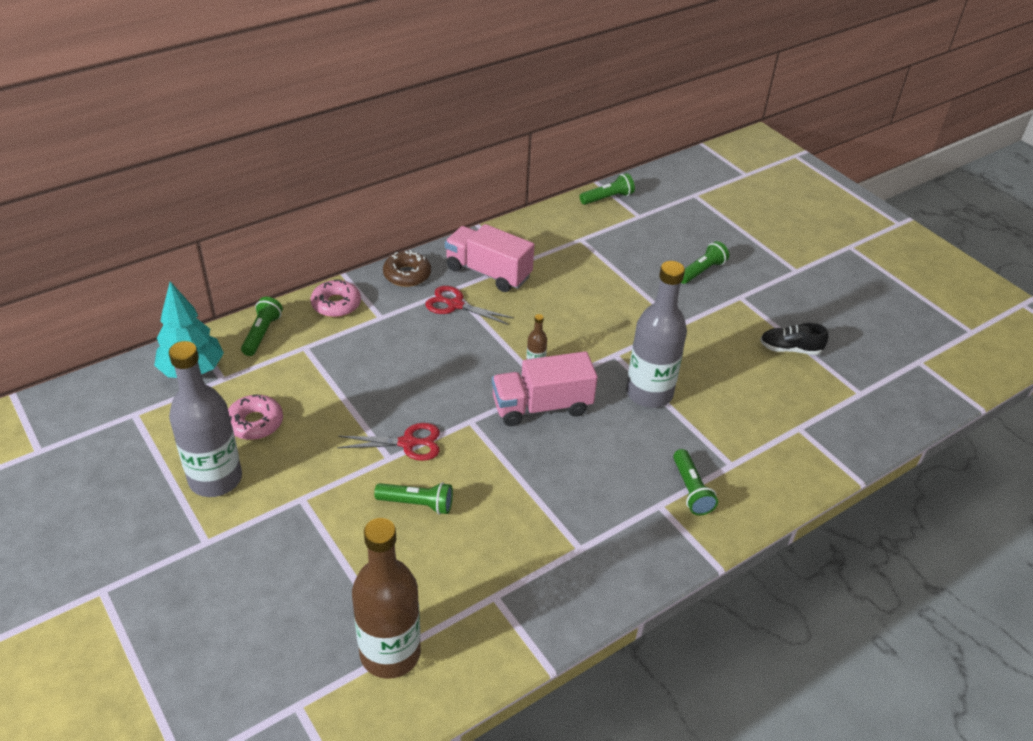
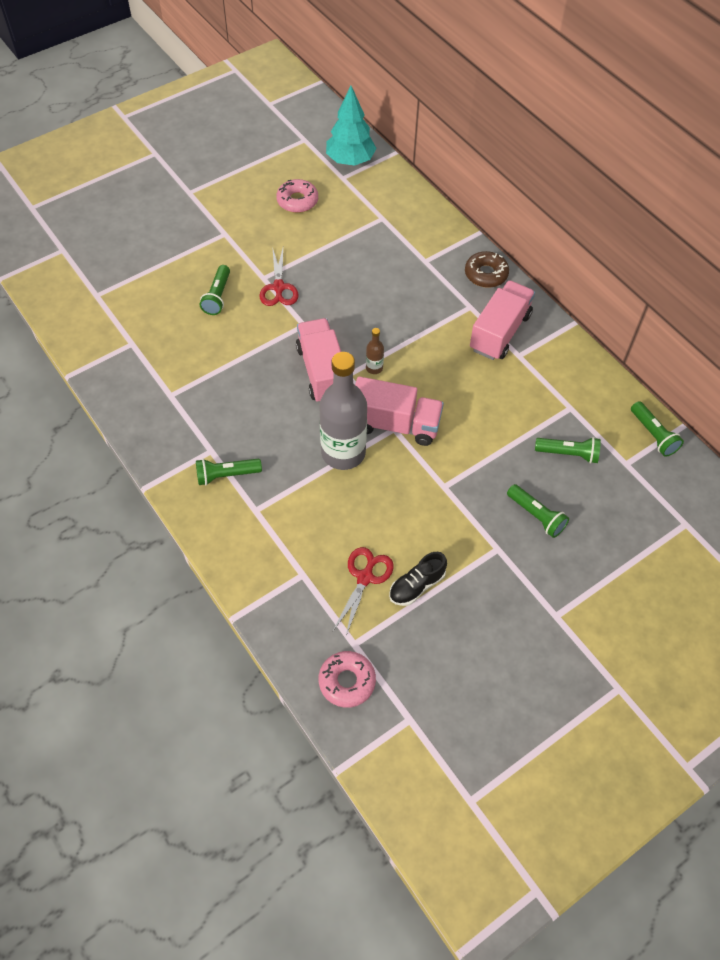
camera: 90 degrees right, 15 degrees up
grey bottle [169,341,242,497] -> none
green flashlight [241,297,283,356] -> green flashlight moved to [535,437,601,463]
pink donut [310,280,361,317] -> pink donut moved to [319,651,376,708]
brown bottle [352,518,421,679] -> none
red scissors [425,286,513,325] -> red scissors moved to [333,547,394,635]
black shoe [760,322,829,355] -> black shoe turned 135 degrees counterclockwise [389,552,447,606]
none -> pink truck [355,376,444,446]

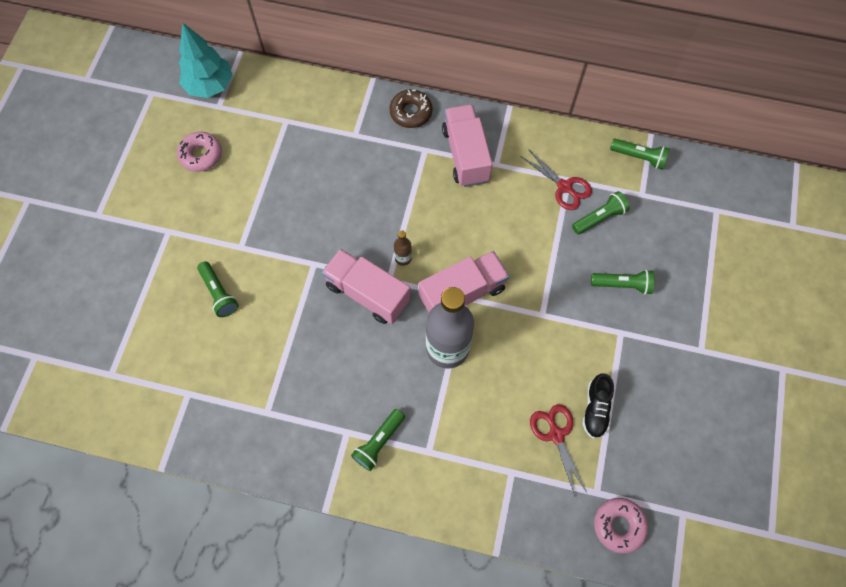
camera: 40 degrees left, 10 degrees up
red scissors [259,247,299,306] -> red scissors moved to [521,149,592,210]

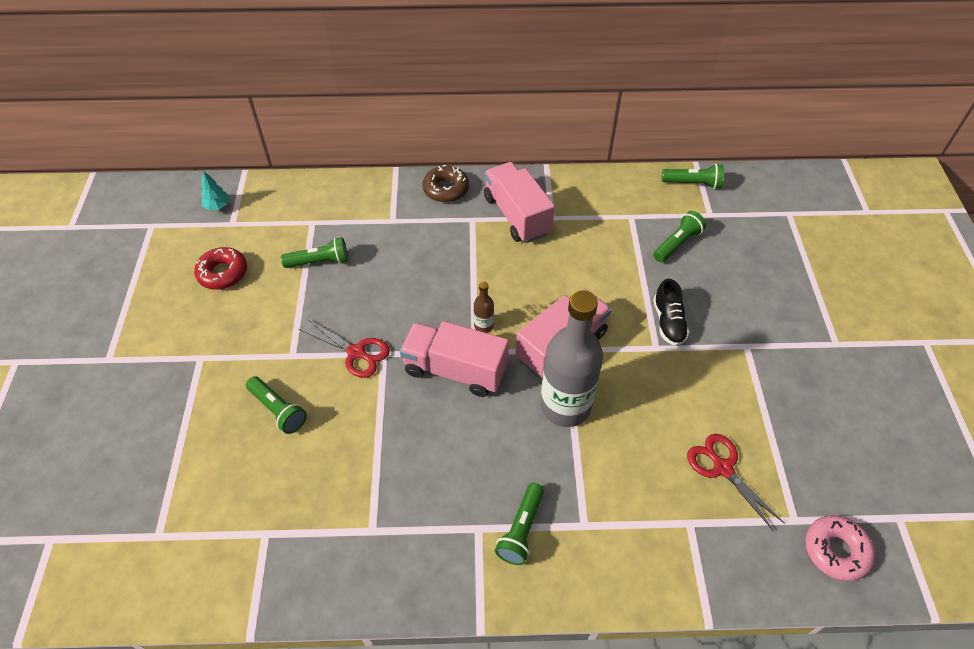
camera: 15 degrees left, 15 degrees down
pink donut [177,132,222,172] -> red donut [194,247,247,290]
turquoise tree [179,23,233,98] -> turquoise tree [201,171,230,210], size x0.47
red scissors [521,149,592,210] -> red scissors moved to [299,319,390,378]
black shoe [582,373,614,439] -> black shoe moved to [653,279,689,346]
green flashlight [591,270,654,295] -> green flashlight moved to [281,237,348,268]

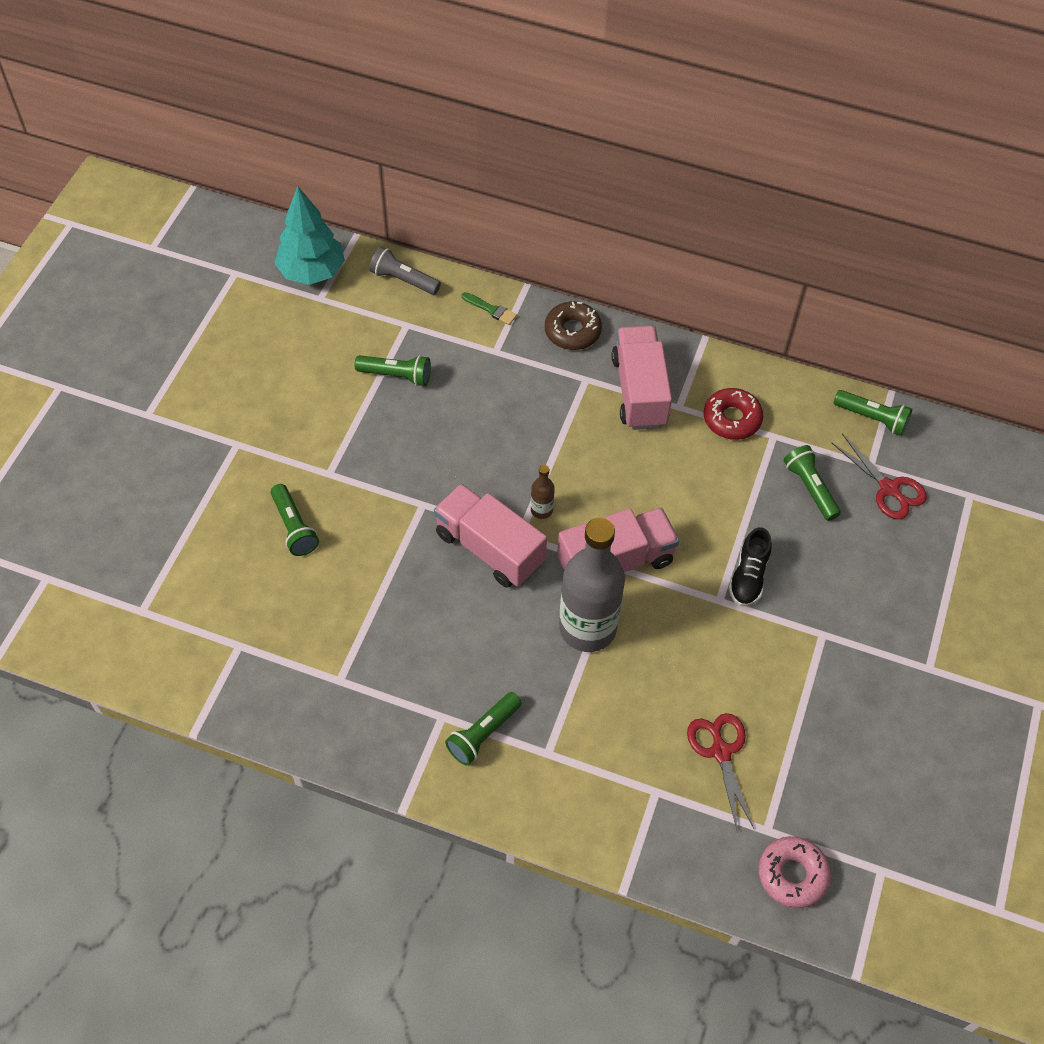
camera: 20 degrees right, 5 degrees up
red donut [194,247,247,290] -> red donut moved to [704,388,763,440]
turquoise tree [201,171,230,210] -> turquoise tree [274,186,345,285], size x2.11
red scissors [299,319,390,378] -> red scissors moved to [831,434,927,519]
green flashlight [653,211,706,262] -> green flashlight turned 90 degrees counterclockwise [784,445,841,521]
none -> grey flashlight [369,246,441,295]
none -> green brush [461,292,517,325]

